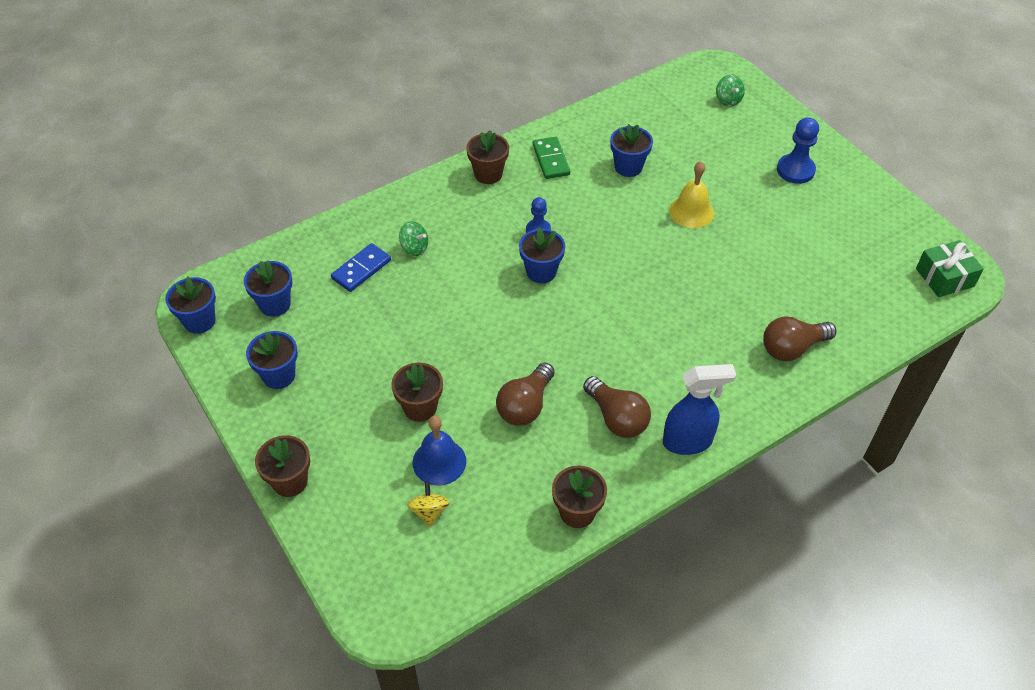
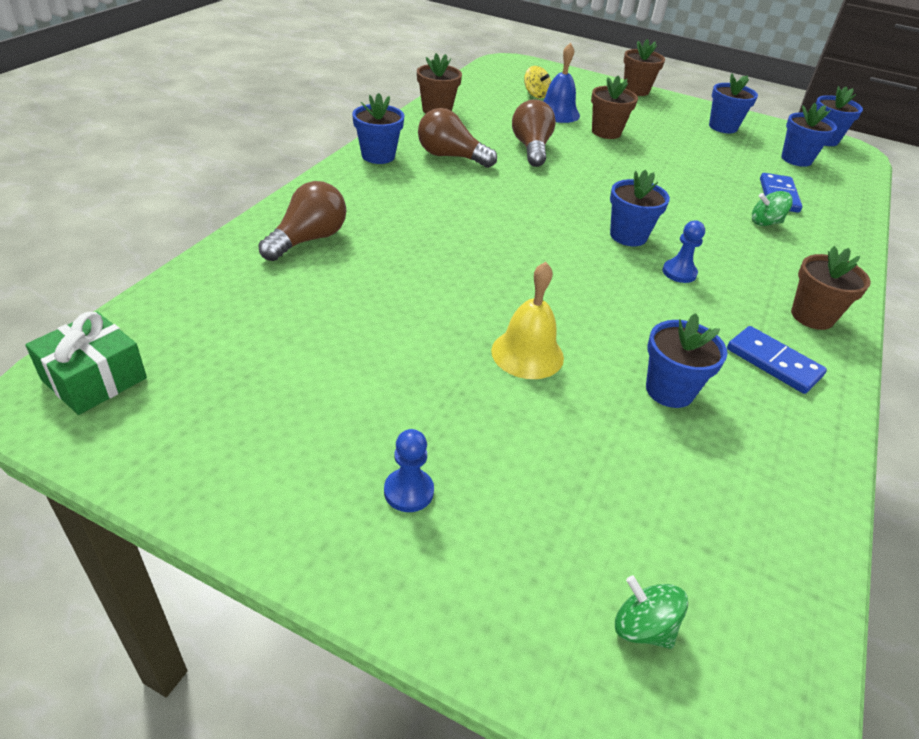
camera: 145 degrees right, 10 degrees down
green domino [533,137,570,179] -> blue domino [727,326,827,394]
blue spray bottle [663,364,736,455] -> blue flower pot [352,93,405,164]
blue pawn [777,117,819,184] -> blue pawn [384,429,434,512], size x0.64

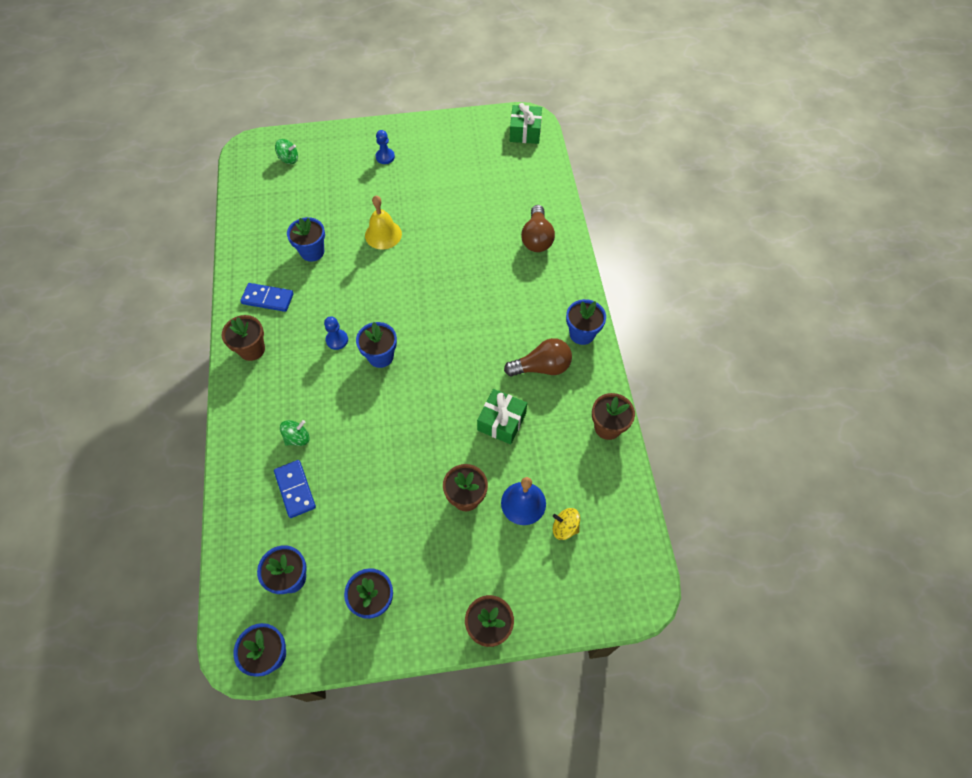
camera: 150 degrees right, 20 degrees up
brown light bulb [512,99,556,167] -> green gift [477,389,527,444]

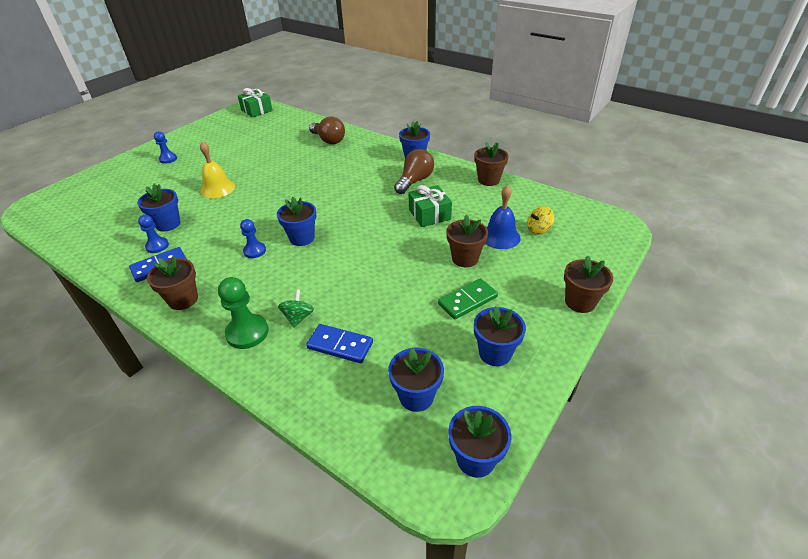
camera: 45 degrees left, 20 degrees down
green spinning top [275,139,298,164] -> none
none -> blue pawn [138,215,169,253]
none -> green pawn [218,277,269,349]
none -> green domino [438,278,498,319]

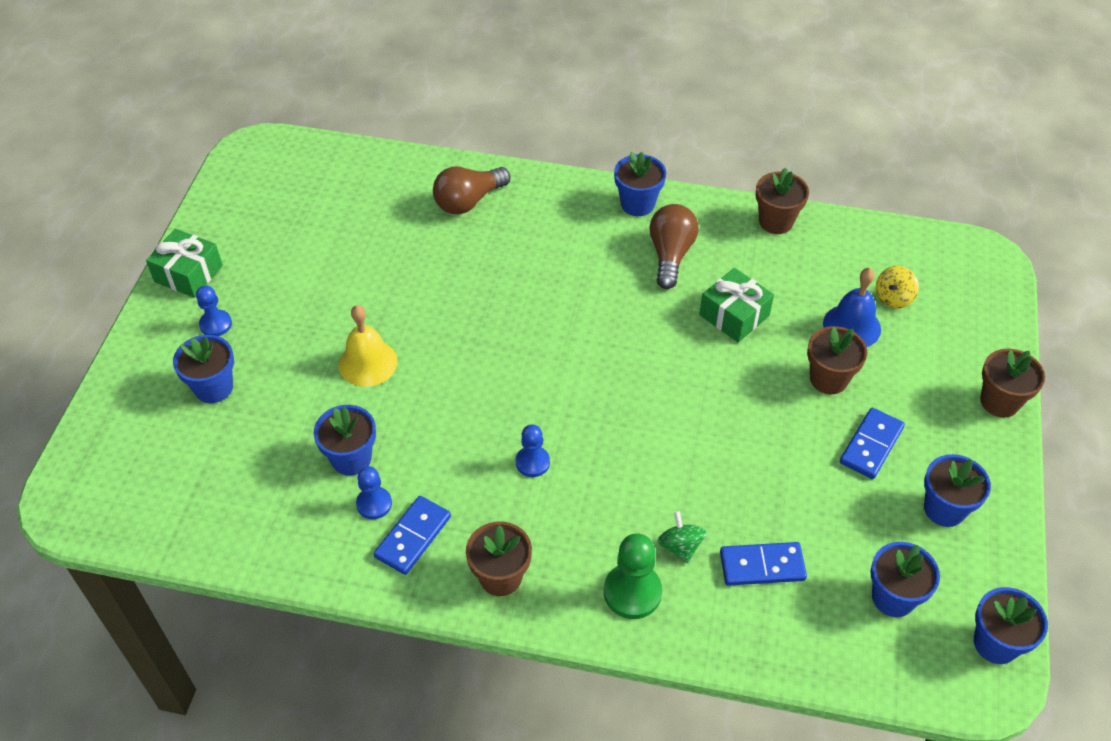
camera: 25 degrees left, 10 degrees up
green gift [238,88,273,117] -> green gift moved to [146,229,223,298]
blue flower pot [277,197,317,246] -> blue flower pot moved to [173,335,234,403]
brown light bulb [309,116,345,144] -> brown light bulb turned 120 degrees clockwise [433,167,510,214]
green domino [438,278,498,319] -> blue domino [840,408,905,479]

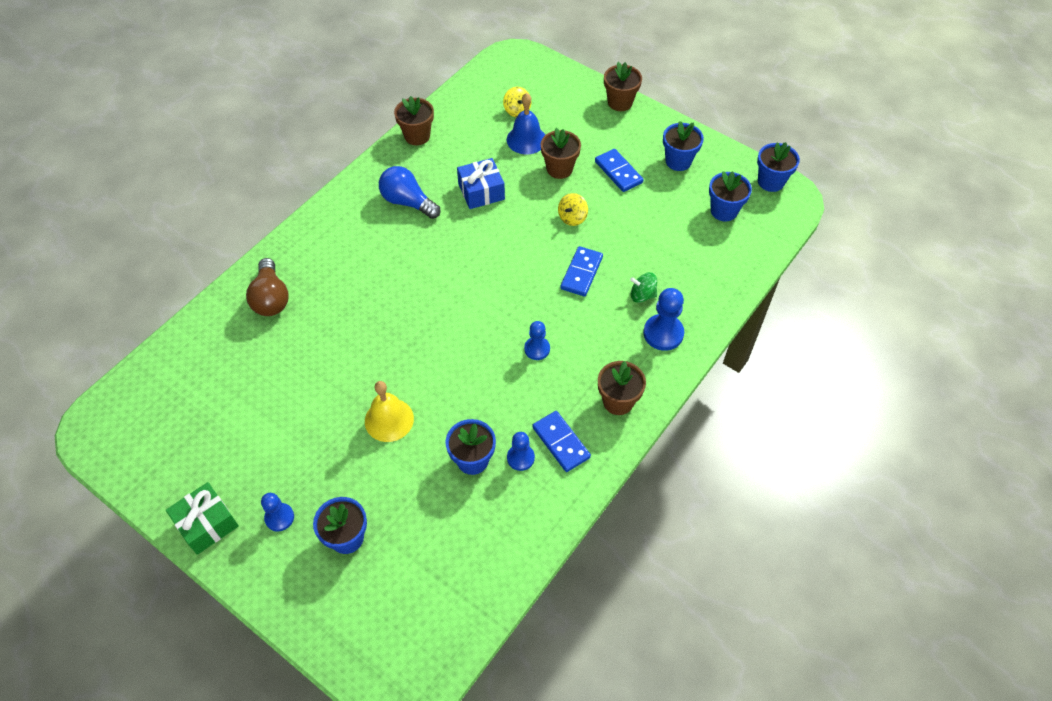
camera: 65 degrees left, 5 degrees up
green pawn [604,533,662,619] -> blue pawn [643,288,684,351]
blue flower pot [614,152,666,216] -> none
brown light bulb [649,204,699,289] -> blue light bulb [379,166,440,219]
green gift [699,268,774,343] -> blue gift [457,158,505,209]
blue domino [720,542,807,586] -> blue domino moved to [560,246,603,296]
none -> yellow spinning top [558,193,588,226]

